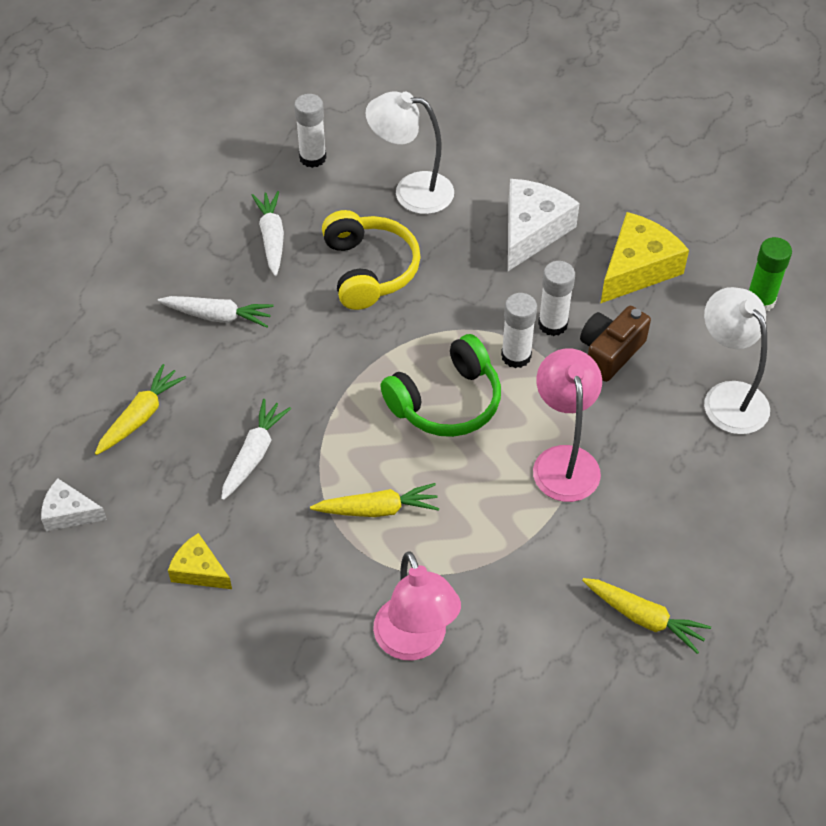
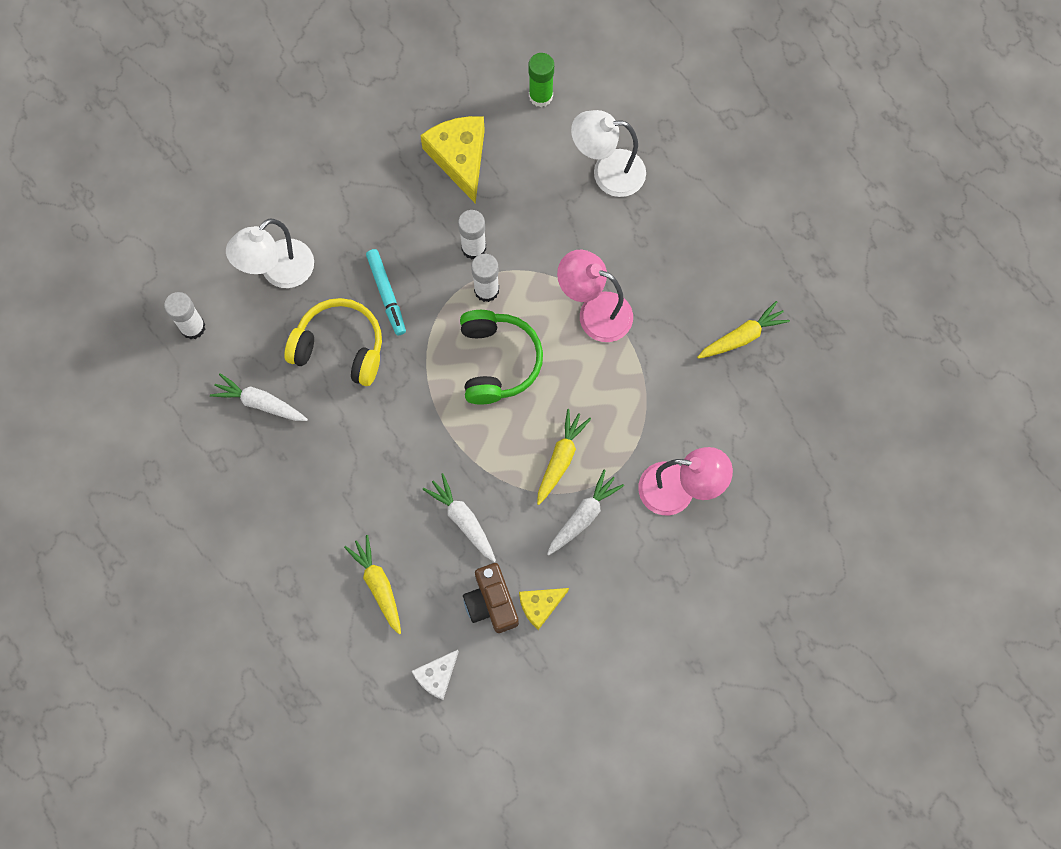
camera: 60 degrees left, 20 degrees up
white carrot [158,296,274,328] -> white carrot moved to [547,469,624,555]
white cheese [508,179,580,271] -> none
brown camera [580,306,651,382] -> brown camera moved to [463,563,519,633]
none -> turquoise marker [366,249,406,335]

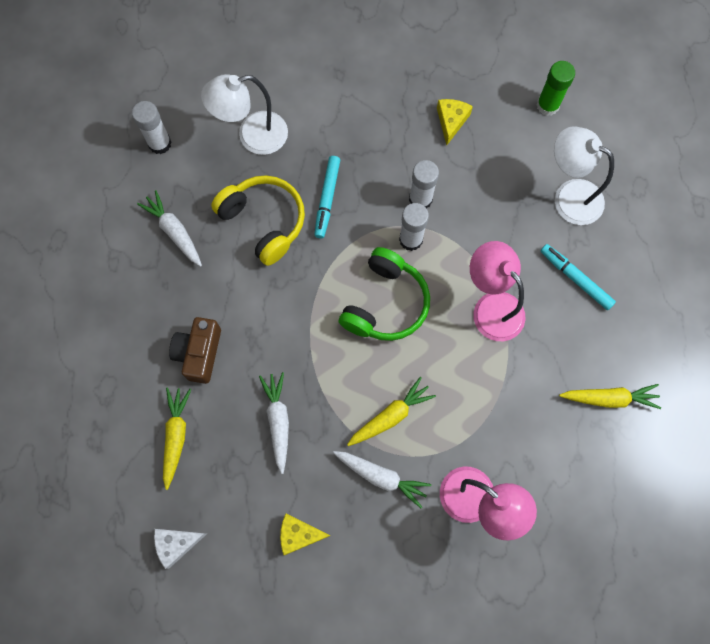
camera: 30 degrees right, 0 degrees up
yellow cheese [420,116,485,204] -> yellow cheese [437,99,473,145], size x0.57
brown camera [463,563,519,633] -> brown camera moved to [169,317,221,384]
white carrot [547,469,624,555] -> white carrot turned 45 degrees clockwise [333,451,432,508]
none -> turquoise marker [541,244,616,310]

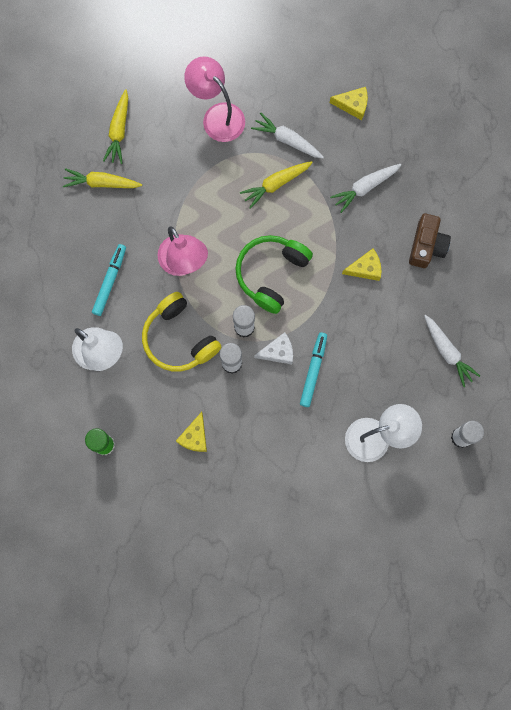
camera: 175 degrees left, 5 degrees up
white cheese [154,529,207,569] -> white cheese moved to [254,332,293,365]
yellow carrot [163,388,192,490] -> yellow carrot moved to [103,89,128,164]
yellow headphones [211,175,305,266] -> yellow headphones moved to [142,292,221,371]
white carrot [259,372,289,474] -> white carrot turned 60 degrees clockwise [330,164,402,213]
turquoise marker [541,244,616,310] -> turquoise marker turned 120 degrees counterclockwise [92,244,126,316]
none -> yellow cheese [342,248,381,281]

